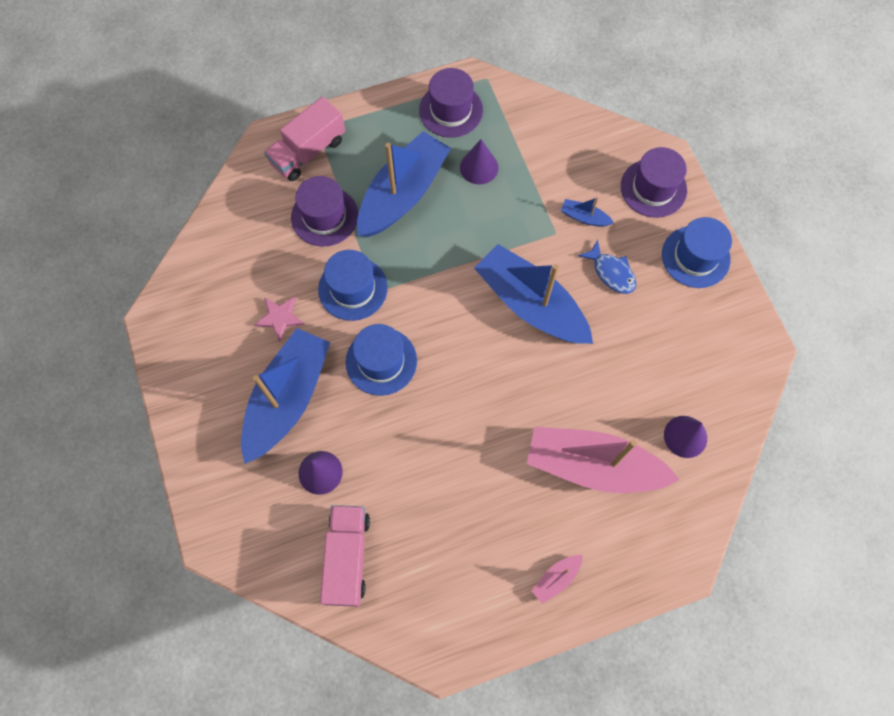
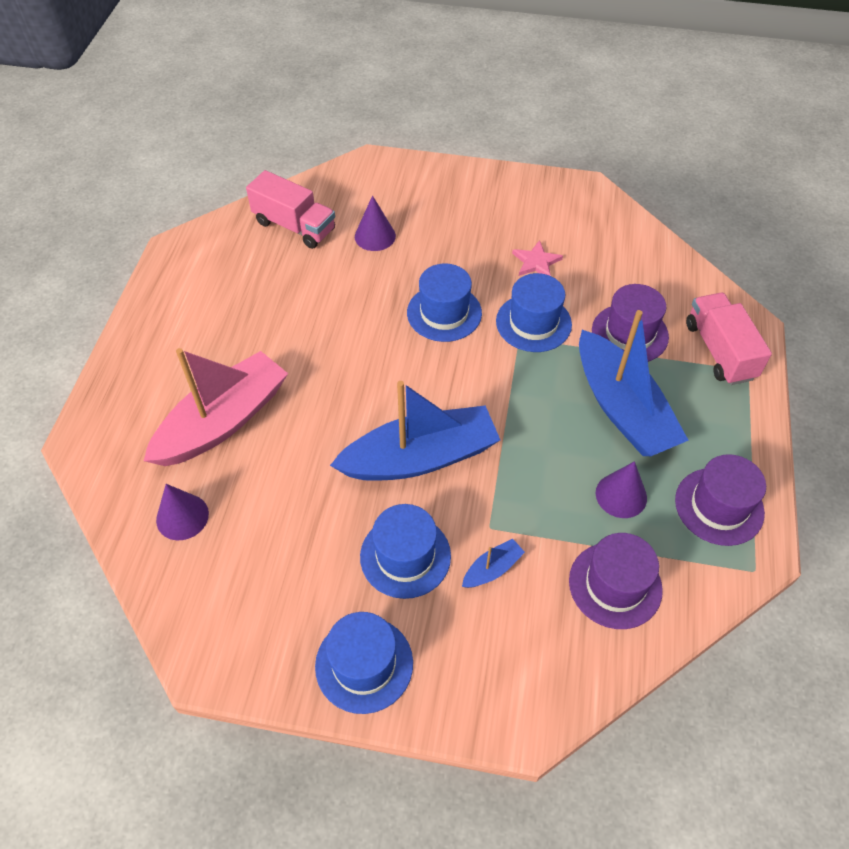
camera: 120 degrees right, 15 degrees down
blue boat [241,328,330,464] -> none
pink boat [532,555,583,604] -> none
blue fish [578,239,636,294] -> blue hat [360,504,451,599]
purple hat [621,147,687,218] -> purple hat moved to [569,533,663,629]

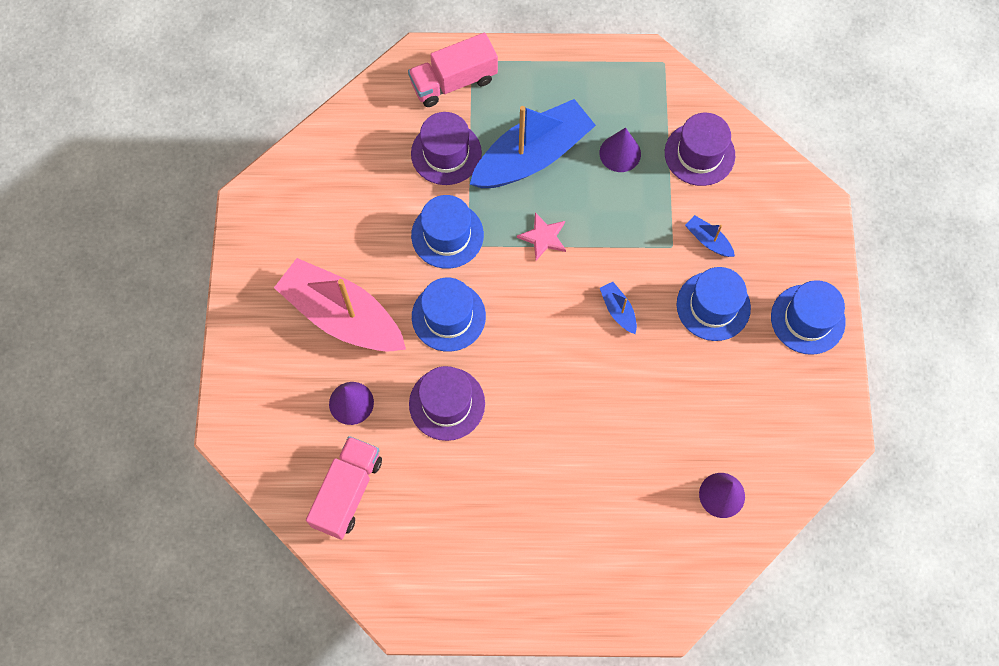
camera: 100 degrees left, 15 degrees up
pink boat [144,348,288,466] -> pink boat moved to [274,258,406,352]
blue boat [330,381,500,481] -> blue boat [600,282,637,334], size x0.41
pink star [512,240,563,276] -> pink star moved to [517,212,566,261]
purple hat [675,454,766,546] -> purple hat moved to [409,366,485,441]

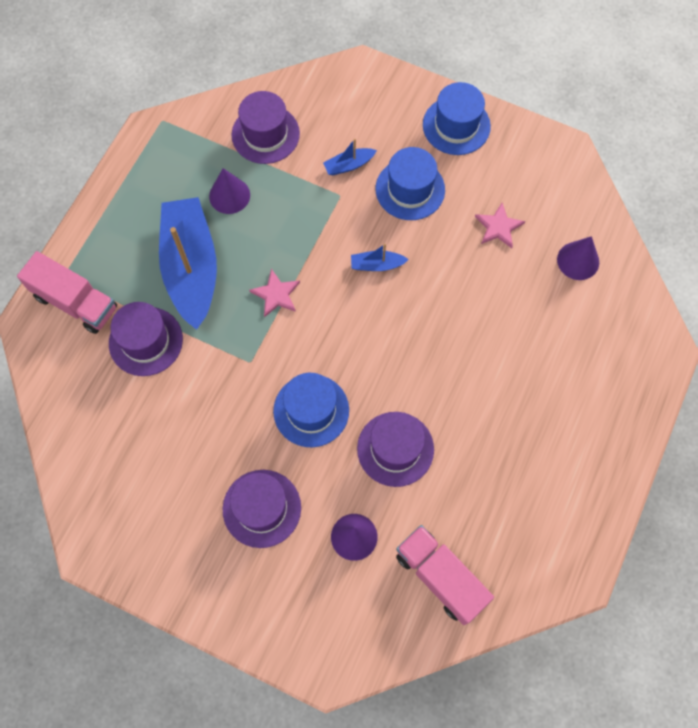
camera: 65 degrees left, 0 degrees up
pink boat [274,258,406,352] -> purple hat [223,470,301,548]
pink truck [408,33,498,107] -> pink truck turned 60 degrees counterclockwise [17,251,117,334]
blue hat [411,195,484,269] -> none
none -> pink star [475,203,525,248]

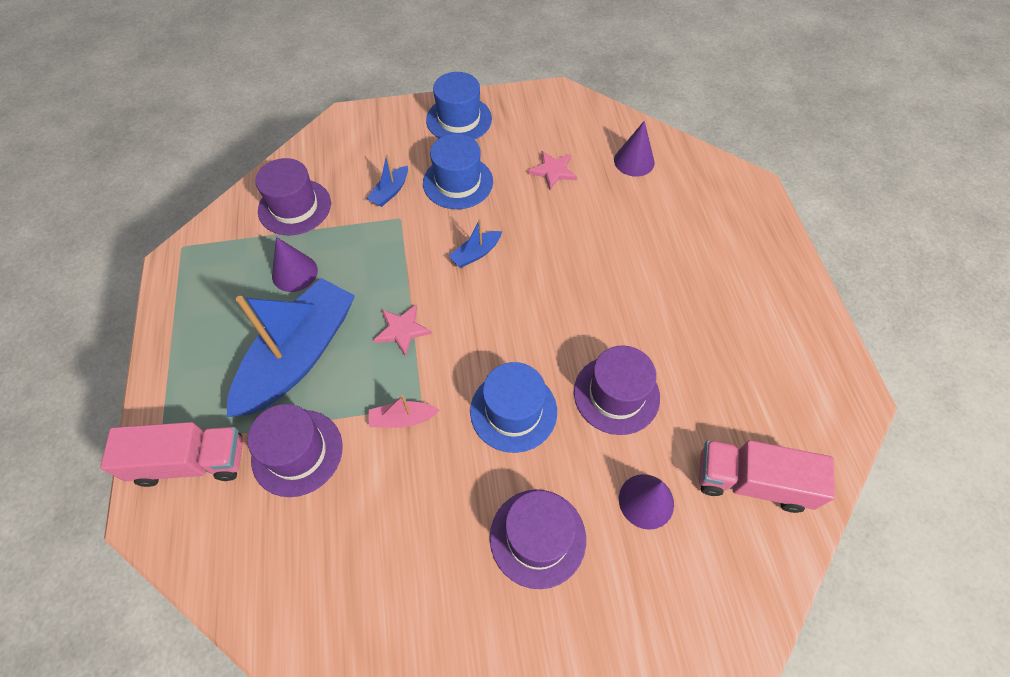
camera: 35 degrees left, 10 degrees down
blue boat [159,197,217,330] -> blue boat turned 75 degrees clockwise [227,278,355,417]
none -> pink boat [369,395,440,428]

